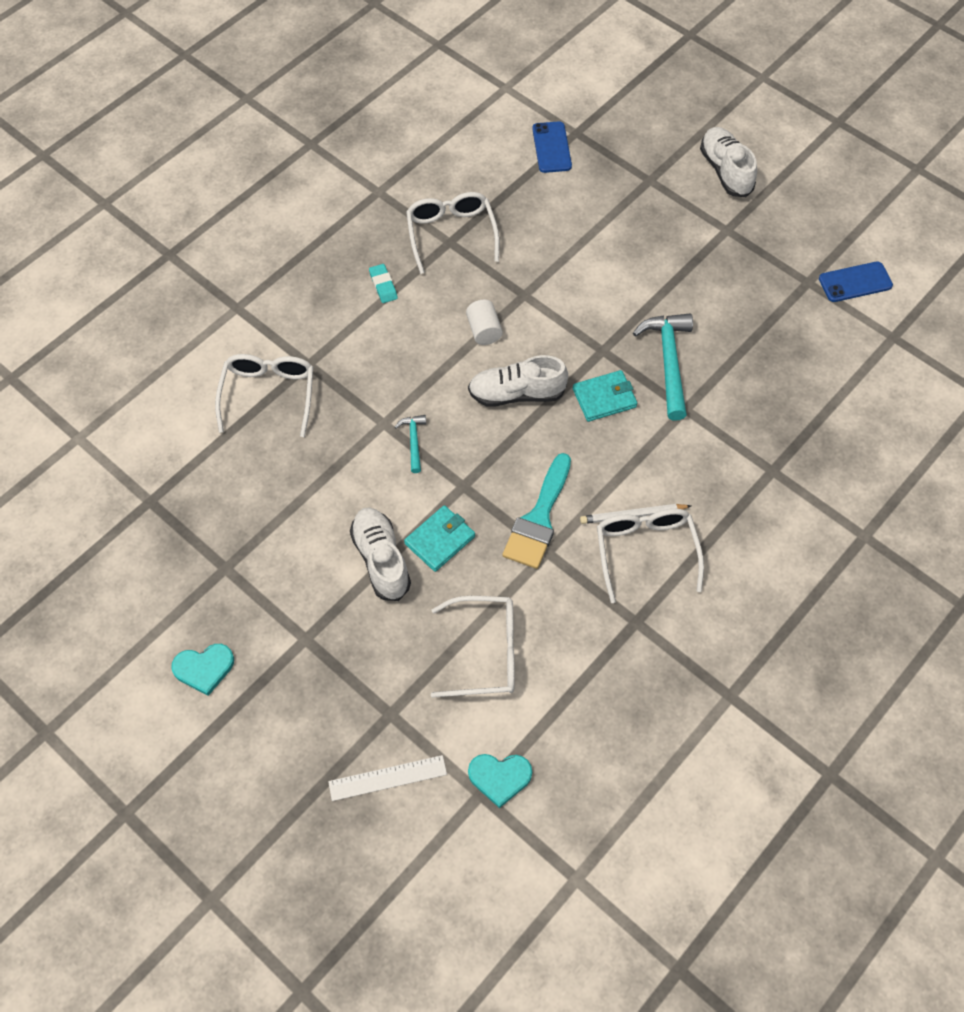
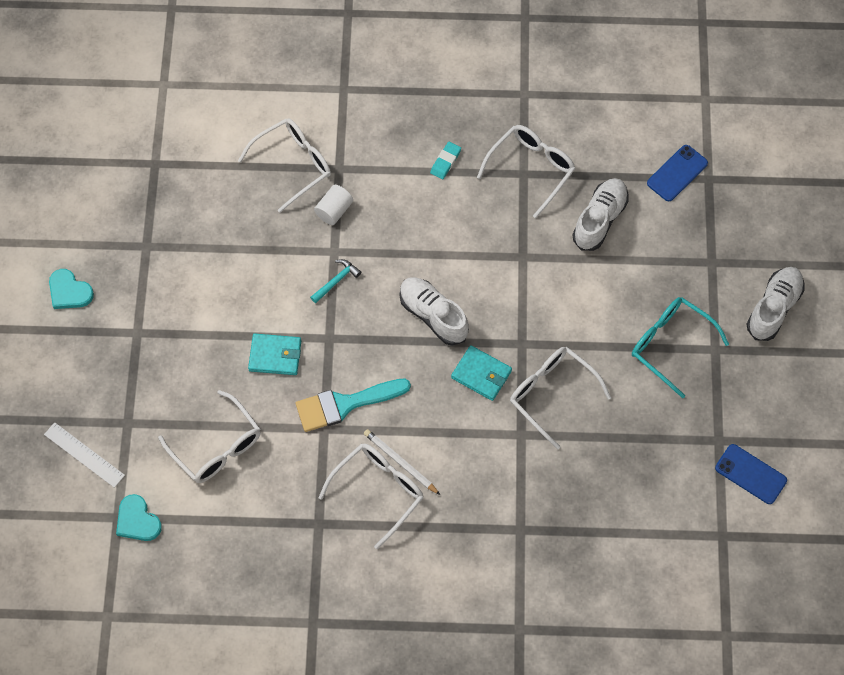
camera: 50 degrees right, 5 degrees up
white shoe [350,508,411,601] -> white shoe moved to [572,178,628,251]
white cylinder [466,300,503,345] -> white cylinder moved to [314,185,353,225]
turquoise hammer [633,313,693,420] -> white glasses [510,347,611,449]
none -> turquoise glasses [632,297,729,398]

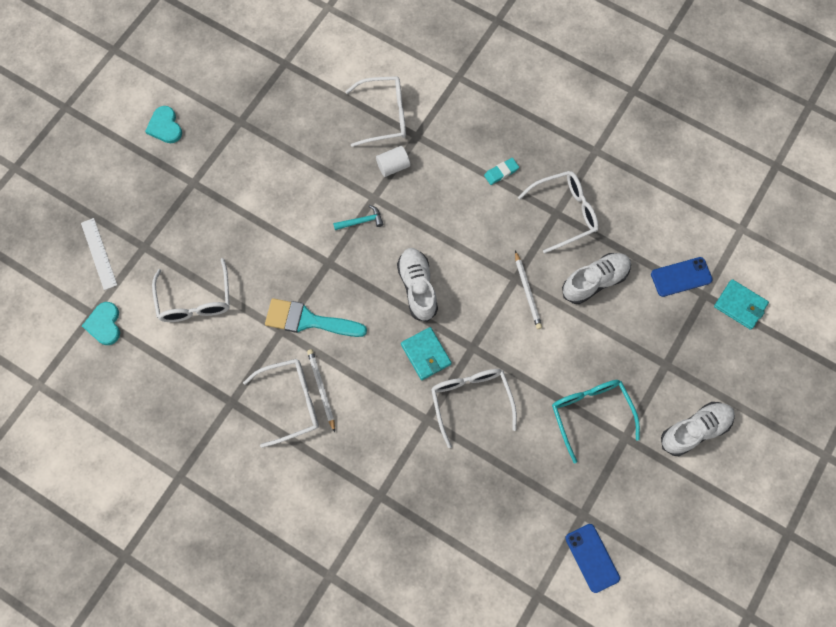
camera: 30 degrees right, 5 degrees up
turquoise wallet [248,334,301,375] -> turquoise wallet moved to [714,279,769,330]
none -> white pencil [515,251,542,329]

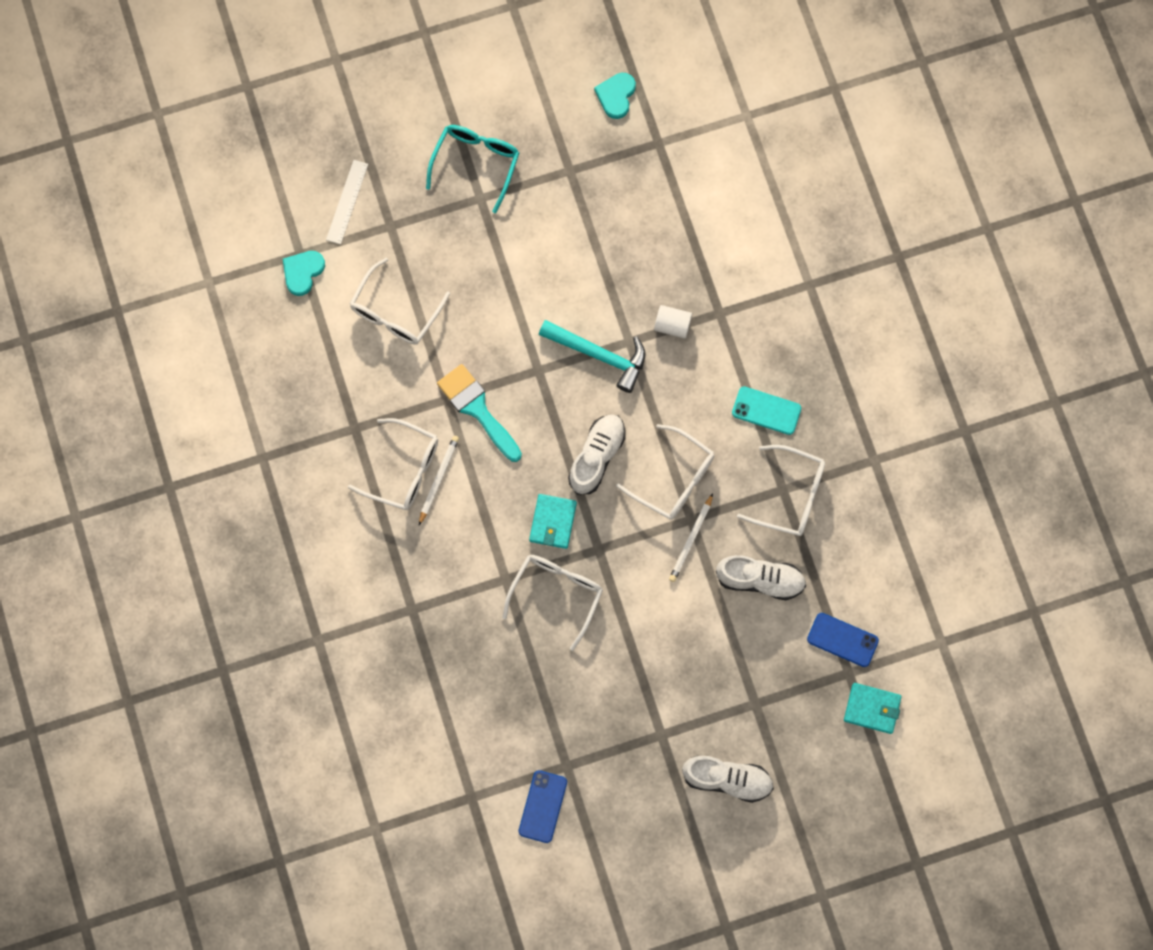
camera: 40 degrees right, 5 degrees up
turquoise heart [145,106,182,143] -> turquoise heart moved to [594,73,636,119]
turquoise hammer [333,205,384,230] -> turquoise hammer [539,320,645,393], size x1.95
white glasses [345,76,406,147] -> white glasses moved to [616,424,714,520]
turquoise eraser [484,158,519,185] -> turquoise phone [732,386,801,435]
turquoise glasses [552,380,640,463] -> turquoise glasses moved to [426,125,519,213]
turquoise wallet [714,279,769,330] -> turquoise wallet turned 60 degrees counterclockwise [844,683,902,734]

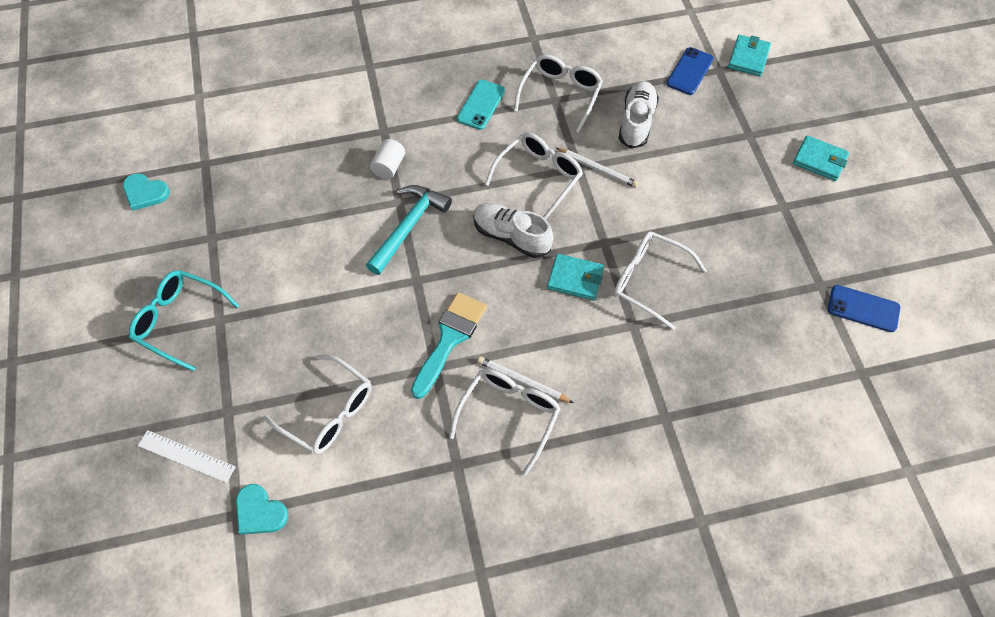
camera: 85 degrees left, 15 degrees down
turquoise brush [437,364,522,462] -> turquoise brush turned 150 degrees clockwise [411,292,487,399]
white shoe [682,756,774,803] -> turquoise wallet [793,135,849,181]

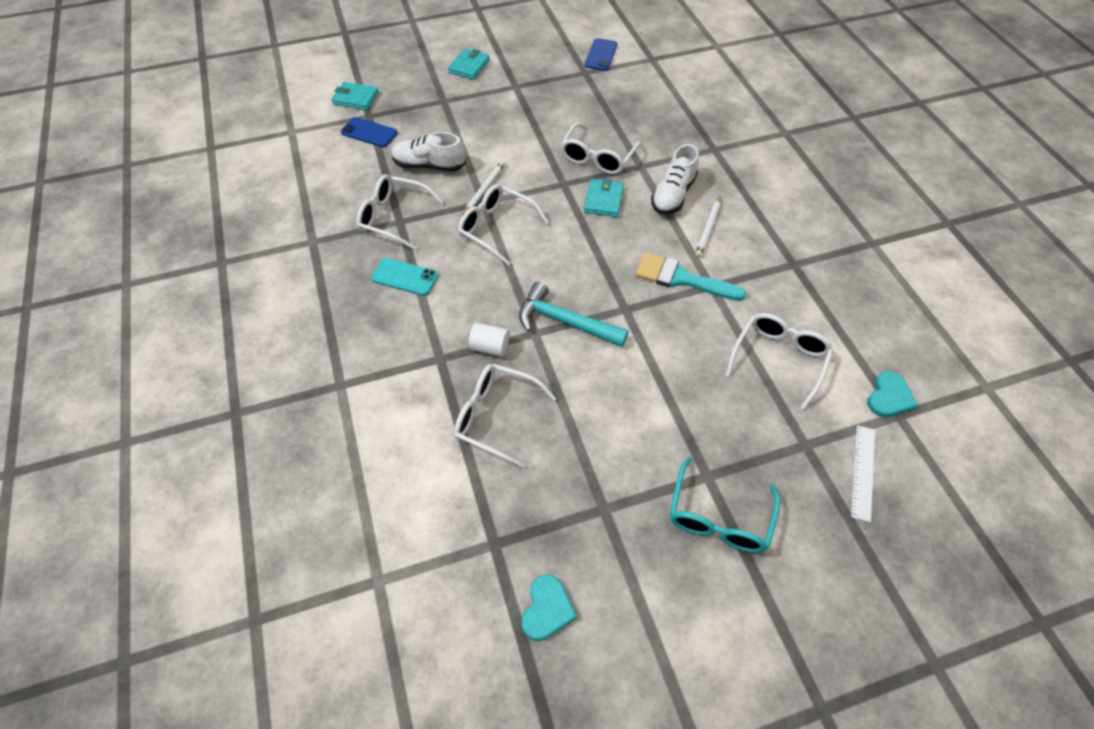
camera: 95 degrees left, 5 degrees down
white glasses [449,369,561,476] -> white glasses moved to [454,364,556,468]
white shoe [473,203,553,258] -> white shoe moved to [651,144,699,214]

